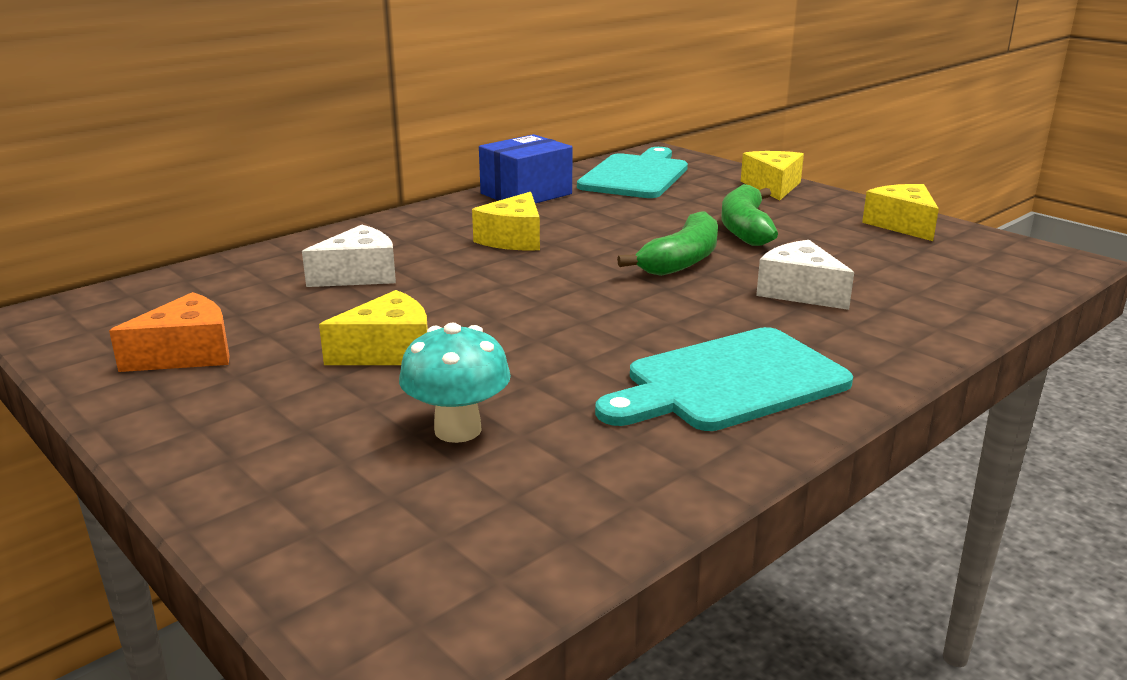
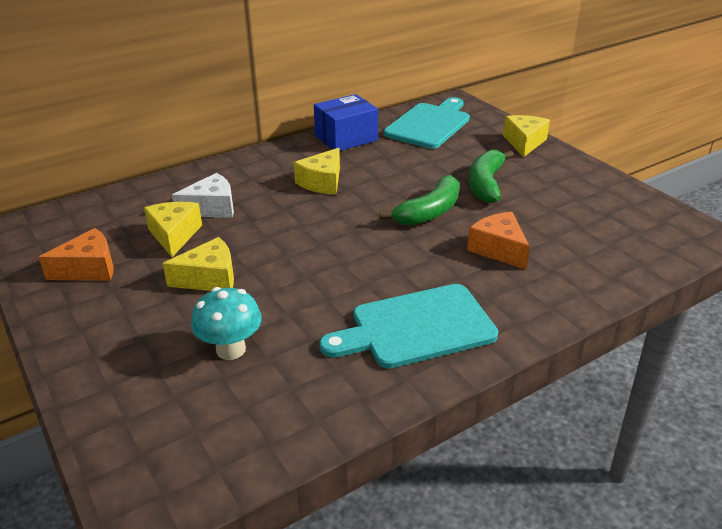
camera: 10 degrees right, 10 degrees up
white cheese [756,240,854,310] -> orange cheese [467,212,530,269]
yellow cheese [862,184,939,241] -> yellow cheese moved to [144,202,202,257]

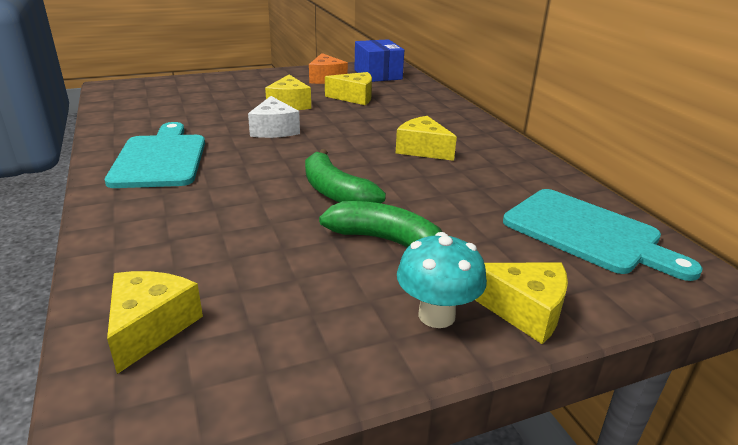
camera: 100 degrees right, 5 degrees down
white cheese [172,173,234,218] -> white cheese moved to [248,96,300,138]
turquoise mushroom [191,287,262,360] -> turquoise mushroom moved to [397,232,487,328]
blue box [314,94,378,151] -> blue box moved to [355,39,404,82]
orange cheese [467,212,530,269] -> none
none -> yellow cheese [107,271,203,374]

